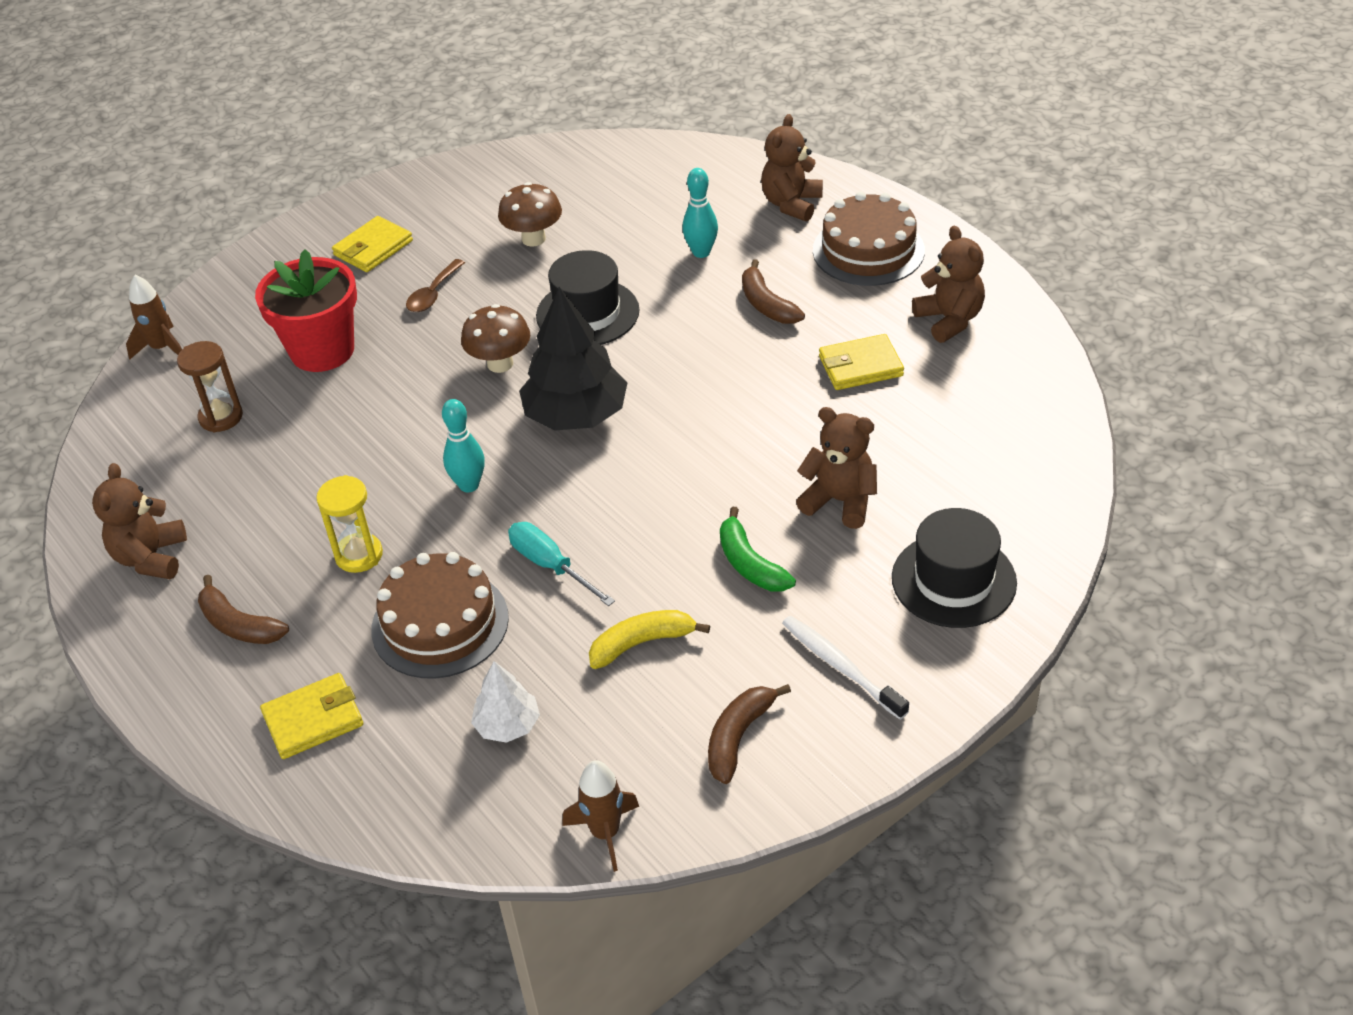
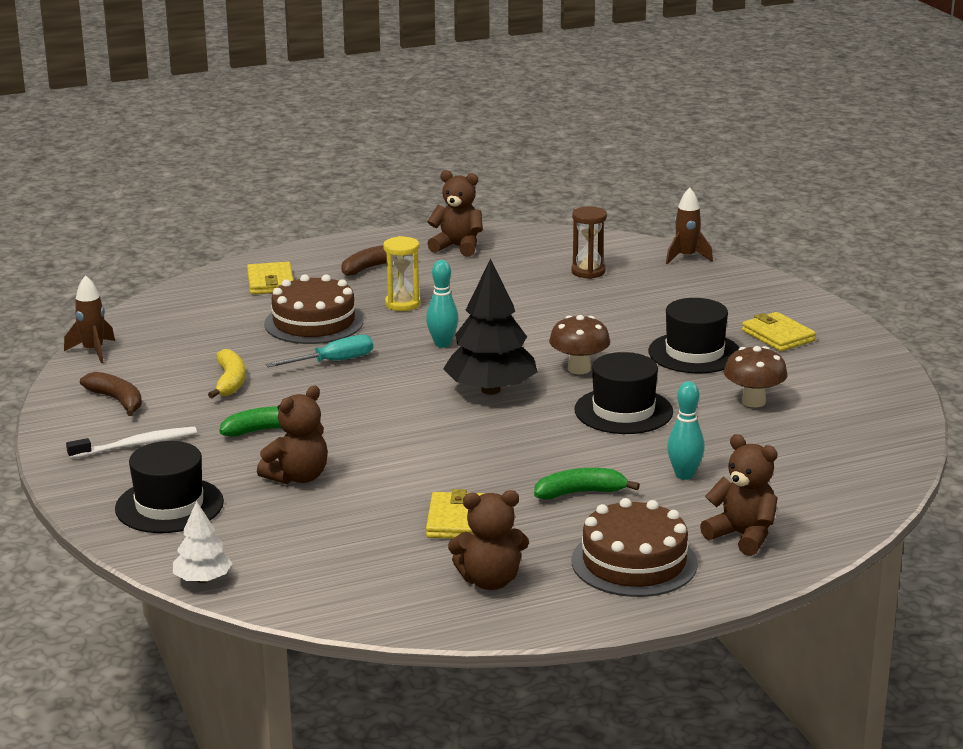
camera: 105 degrees right, 20 degrees down
red flower pot [255,249,357,372] -> none
brown spoon [406,259,465,312] -> black hat [648,298,739,373]
white tree [471,661,540,743] -> white tree moved to [173,501,232,583]
brown banana [742,259,805,324] -> green banana [534,468,640,499]

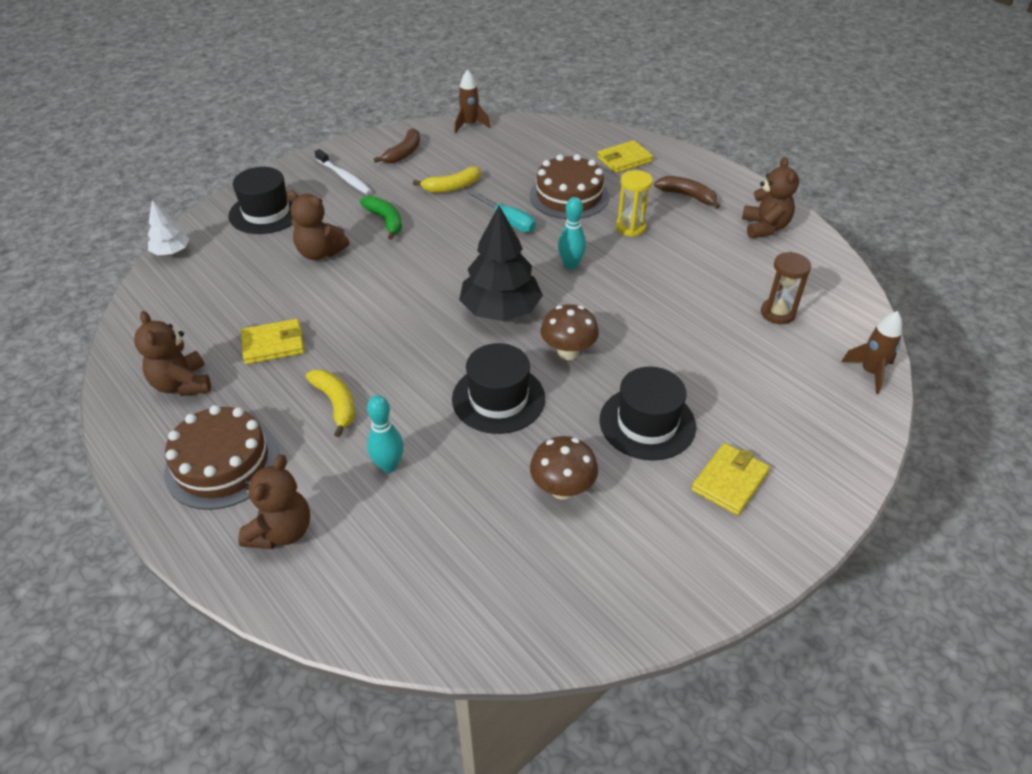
camera: 70 degrees right, 20 degrees up
green banana [534,468,640,499] -> yellow banana [306,370,355,437]

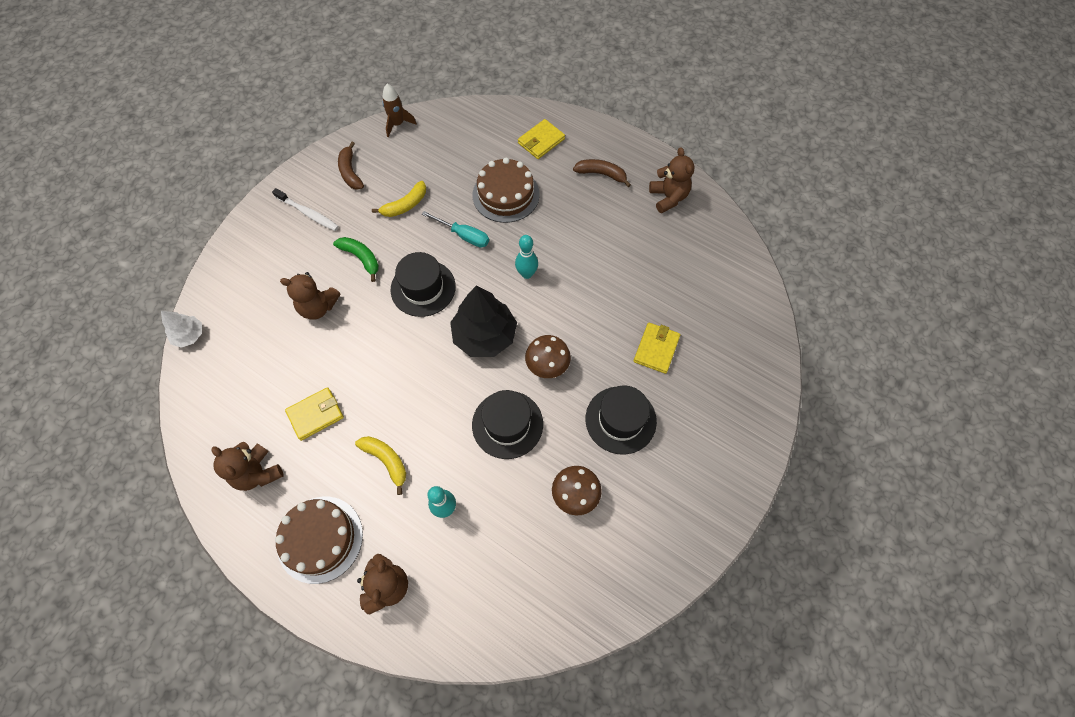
camera: 15 degrees left, 20 degrees up
black hat [228,167,292,234] -> black hat moved to [390,252,456,317]
brown banana [374,128,420,163] -> brown banana turned 150 degrees clockwise [338,142,364,190]
yellow hourglass [616,170,653,237] -> none
yellow wallet [691,443,770,516] -> yellow wallet moved to [633,323,680,374]
brown hourglass [761,252,811,324] -> none
brown rocket [841,311,902,394] -> none

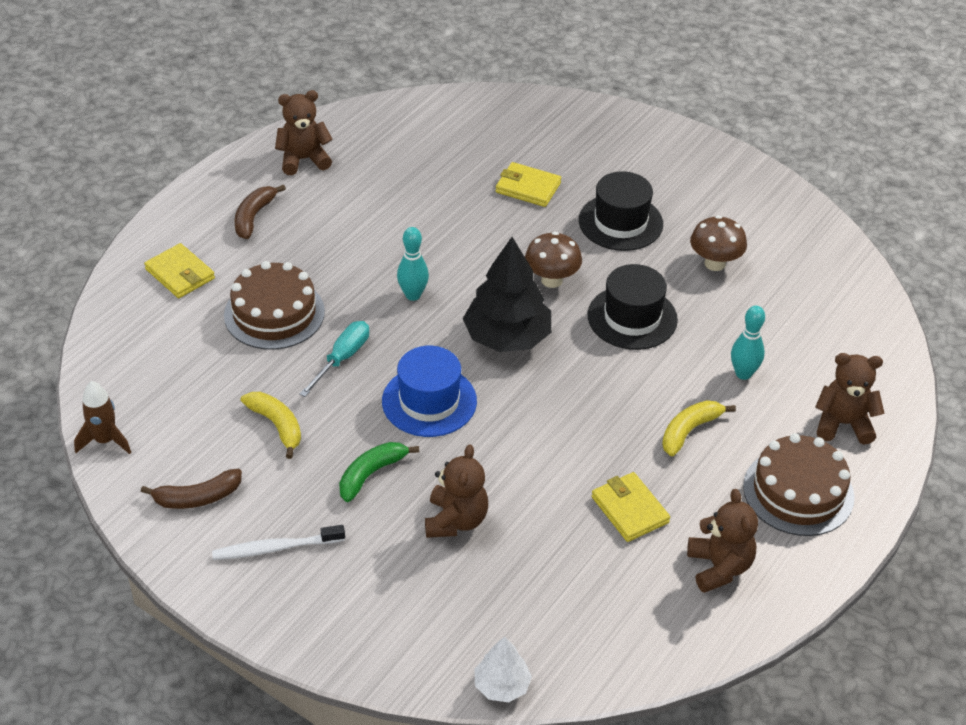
camera: 90 degrees left, 20 degrees down
brown teddy bear [211,442,283,491] -> brown teddy bear turned 60 degrees counterclockwise [687,489,758,593]
white toothbrush [272,188,339,231] -> white toothbrush turned 135 degrees counterclockwise [212,525,345,560]
black hat [390,252,456,317] -> blue hat [382,346,477,437]

